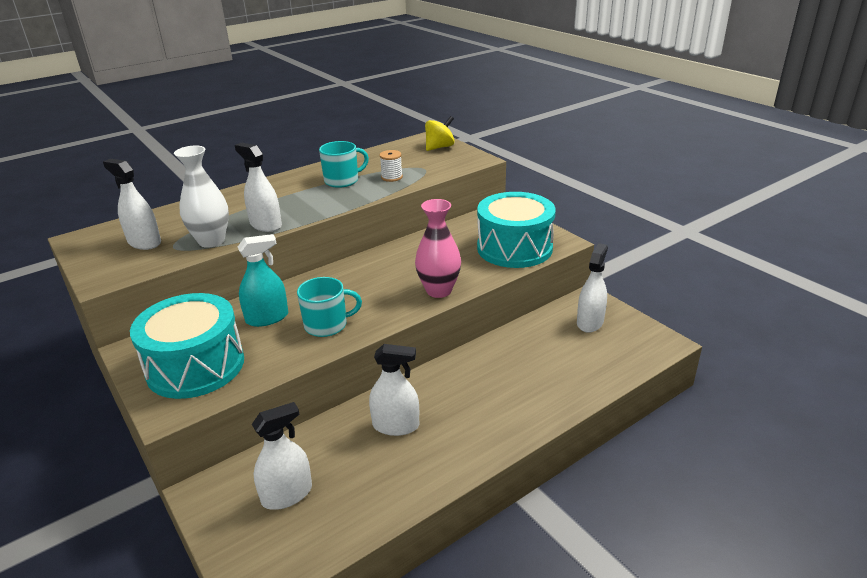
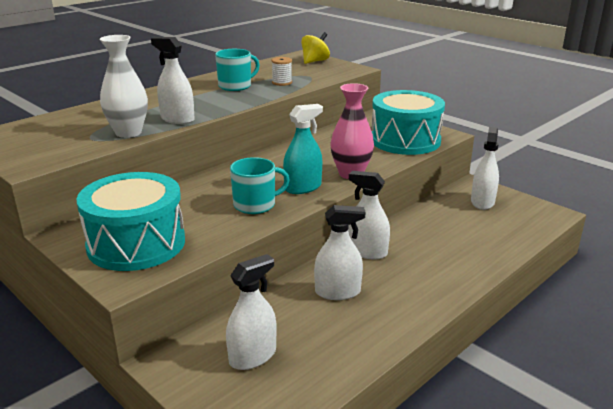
camera: 10 degrees left, 5 degrees down
white spray bottle [103,159,161,250] -> white spray bottle moved to [348,171,390,260]
turquoise spray bottle [238,234,288,327] -> turquoise spray bottle moved to [283,104,323,194]

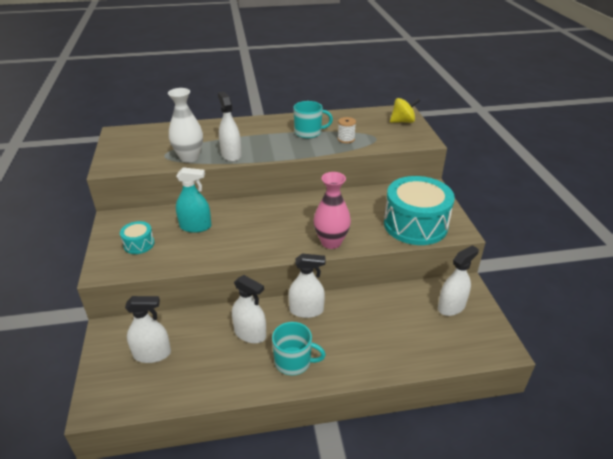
camera: 35 degrees right, 10 degrees up
turquoise drum [77,172,185,271] -> turquoise drum [120,221,155,254], size x0.45
turquoise mug [230,157,290,214] -> turquoise mug moved to [272,322,326,375]
turquoise spray bottle [283,104,323,194] -> turquoise spray bottle moved to [176,167,211,233]
white spray bottle [348,171,390,260] -> white spray bottle turned 120 degrees clockwise [288,253,325,318]

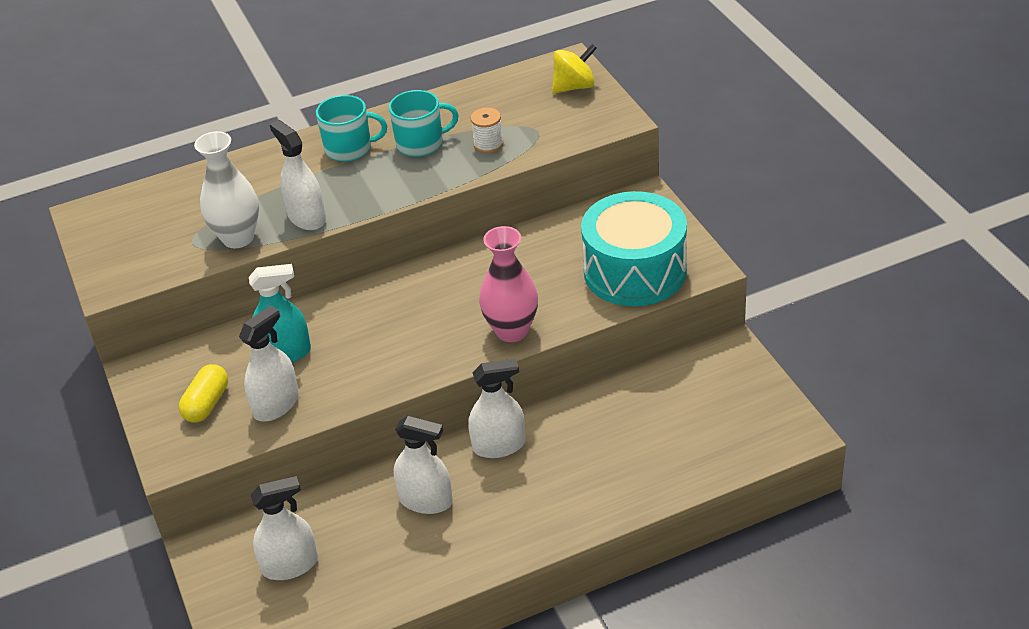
camera: 10 degrees left, 5 degrees up
turquoise drum [120,221,155,254] -> yellow capsule [179,364,228,422]
turquoise mug [272,322,326,375] -> turquoise mug moved to [316,95,387,162]
white spray bottle [438,245,479,316] -> white spray bottle moved to [239,306,299,421]

